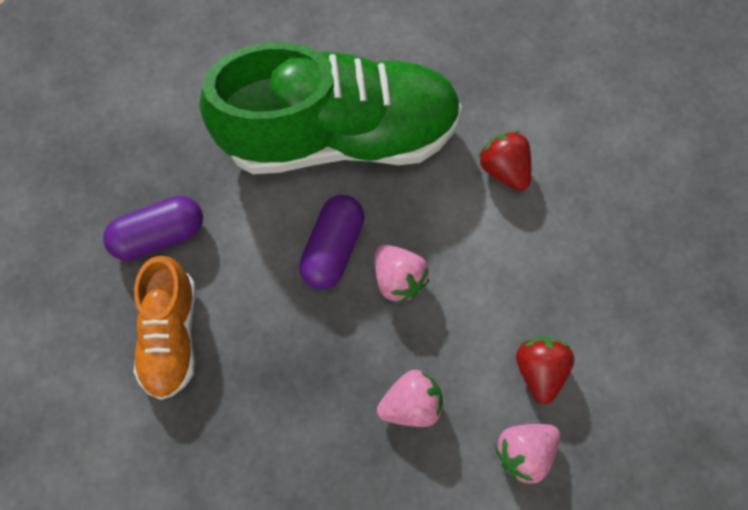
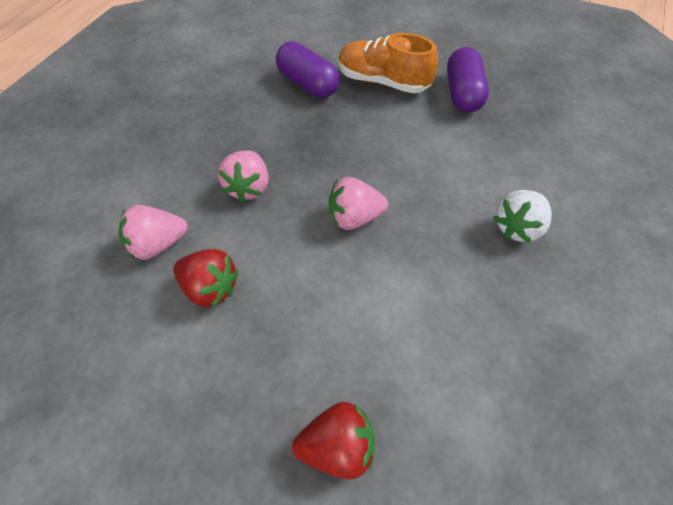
camera: 115 degrees right, 15 degrees down
green shoe [199,42,462,174] -> white strawberry [493,190,552,243]
purple capsule [299,195,365,289] -> purple capsule moved to [276,41,339,98]
red strawberry [479,131,531,191] -> red strawberry moved to [292,402,375,480]
pink strawberry [495,424,560,485] -> pink strawberry turned 105 degrees counterclockwise [119,205,188,260]

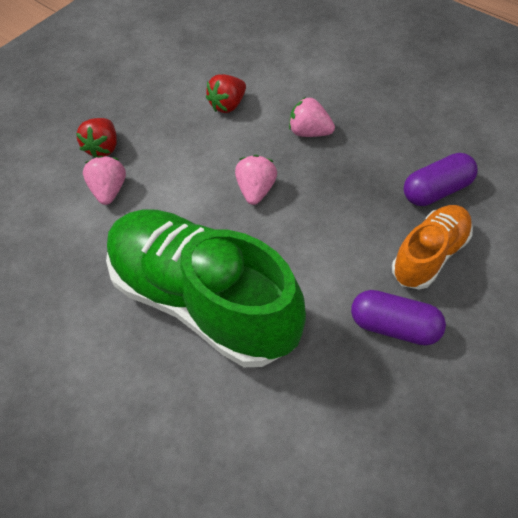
camera: 110 degrees right, 0 degrees up
pink strawberry [119,205,188,260] -> pink strawberry moved to [83,156,126,205]
white strawberry [493,190,552,243] -> green shoe [106,210,306,367]

